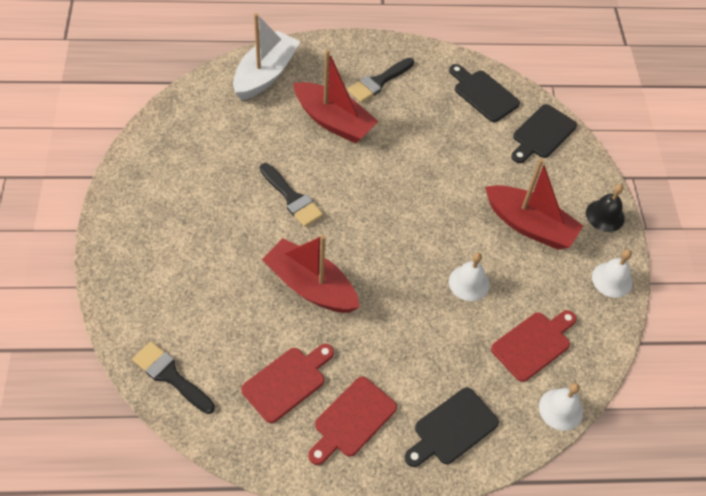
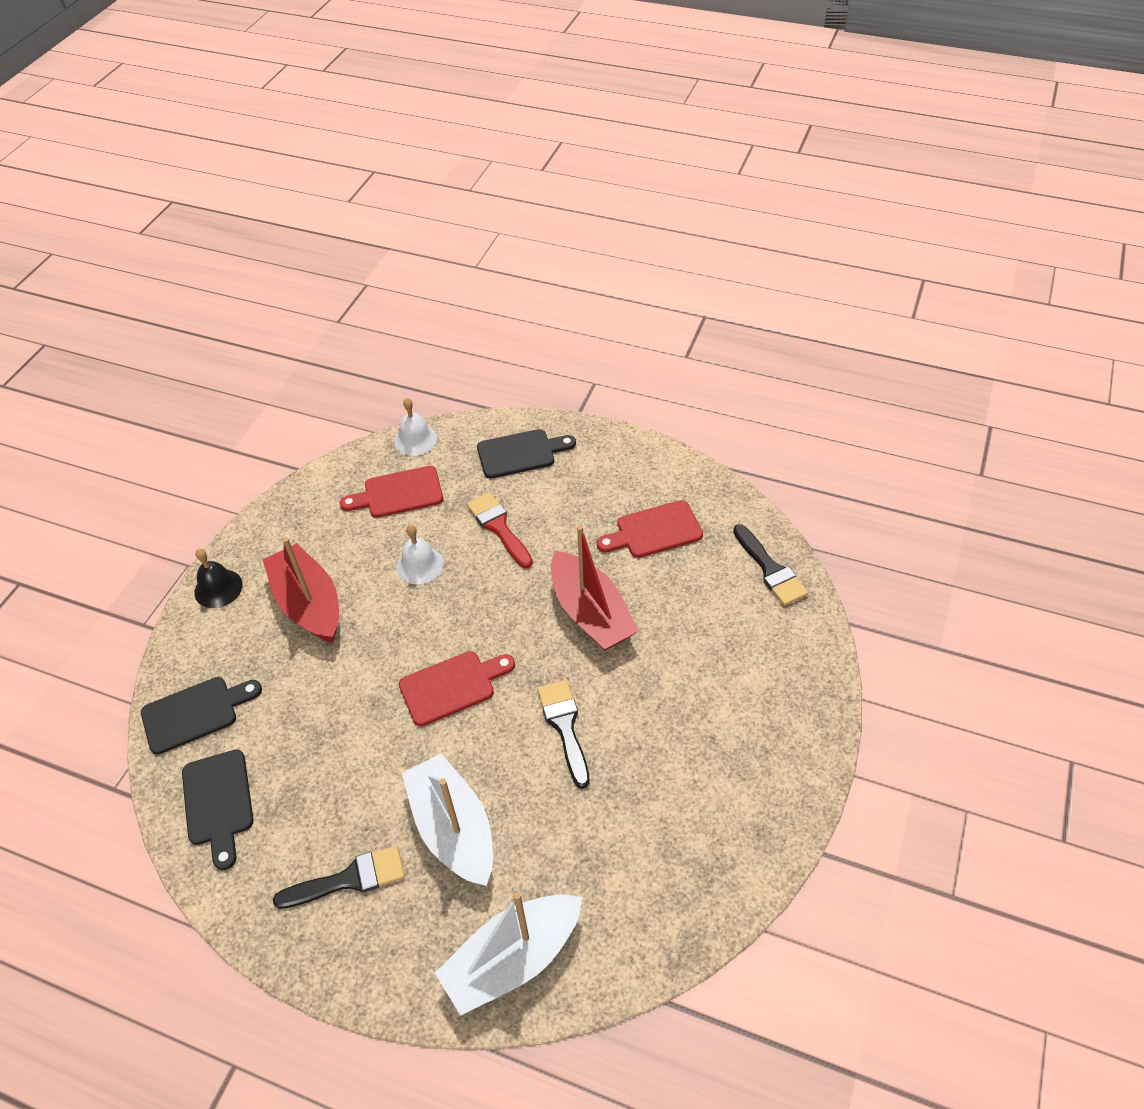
camera: 150 degrees left, 5 degrees down
red boat [293,49,378,144] -> white boat [402,753,493,886]
red cutting board [308,377,397,465] -> red cutting board moved to [399,651,515,726]
white bell [592,250,633,298] -> none
none -> red brush [467,492,533,568]

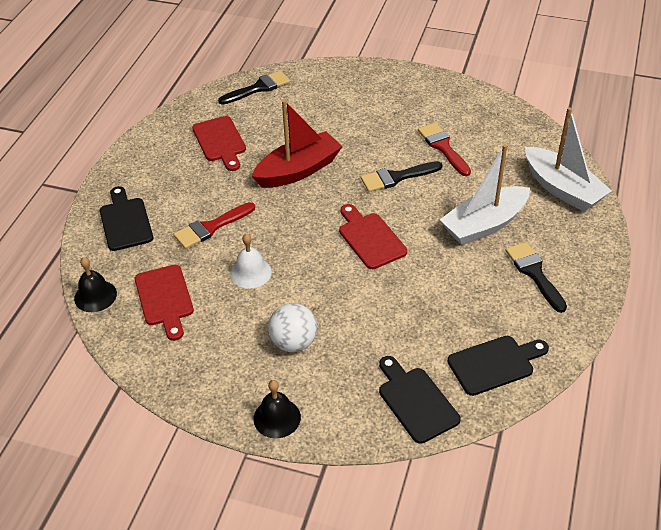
camera: 95 degrees left, 5 degrees down
red boat [263,537,339,643] -> white ball [268,303,317,352]
white bell [394,398,437,456] -> black bell [74,257,117,312]
none -> red brush [418,123,471,176]

